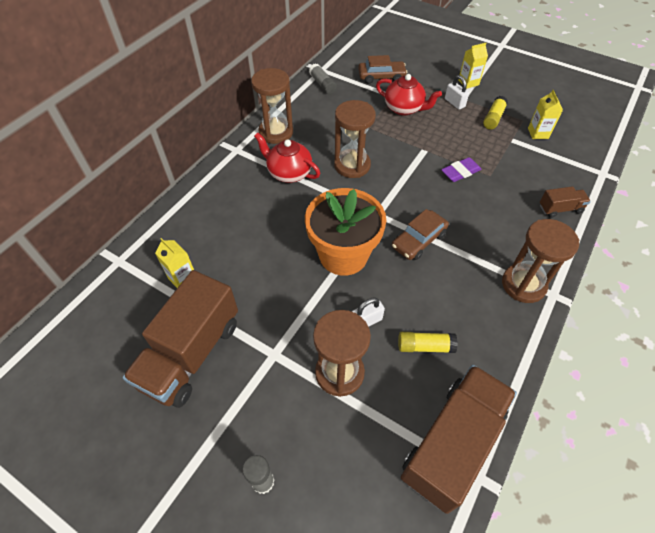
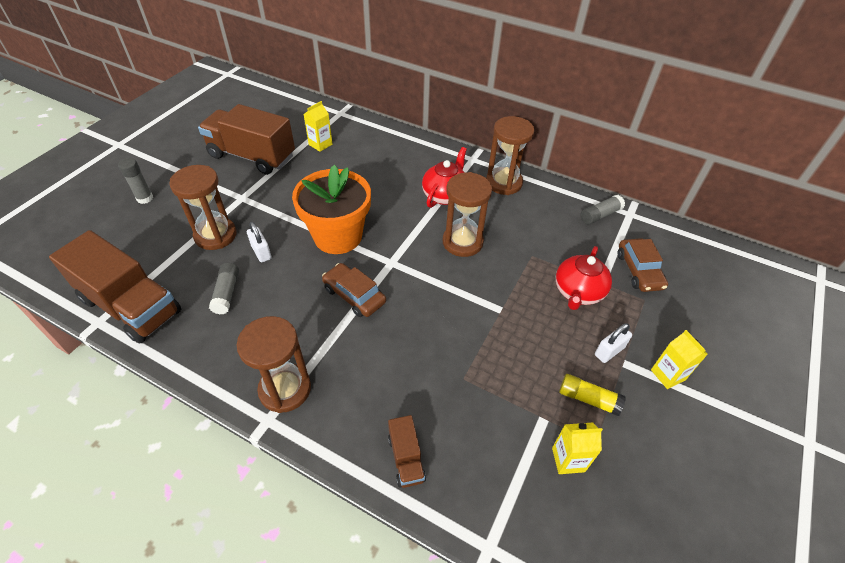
camera: 85 degrees right, 5 degrees down
yellow glue stick [398,332,458,353] -> grey glue stick [209,263,239,314]
purple eraser [441,157,481,182] -> none

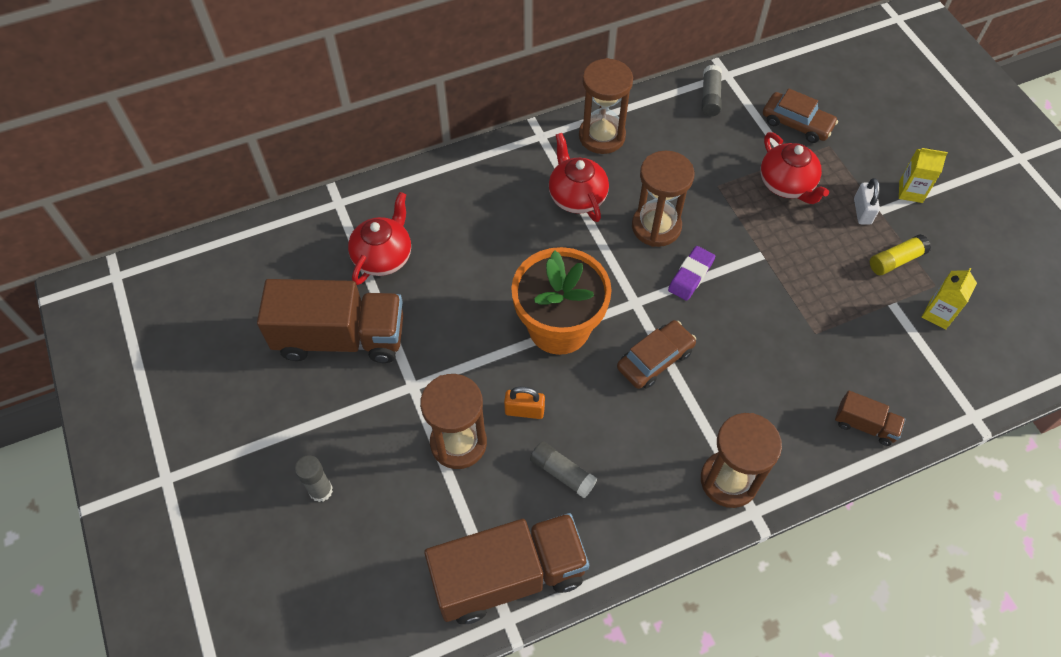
camera: 50 degrees left, 10 degrees up
brown truck [198,104,295,175] -> brown truck turned 150 degrees counterclockwise [257,279,403,363]
white padlock [247,222,272,262] -> orange padlock [504,387,545,419]
yellow carton [303,101,332,152] -> red teapot [348,192,411,285]
brown car [322,263,386,317] -> brown car turned 150 degrees clockwise [617,320,696,389]
none -> purple eraser [668,246,715,301]

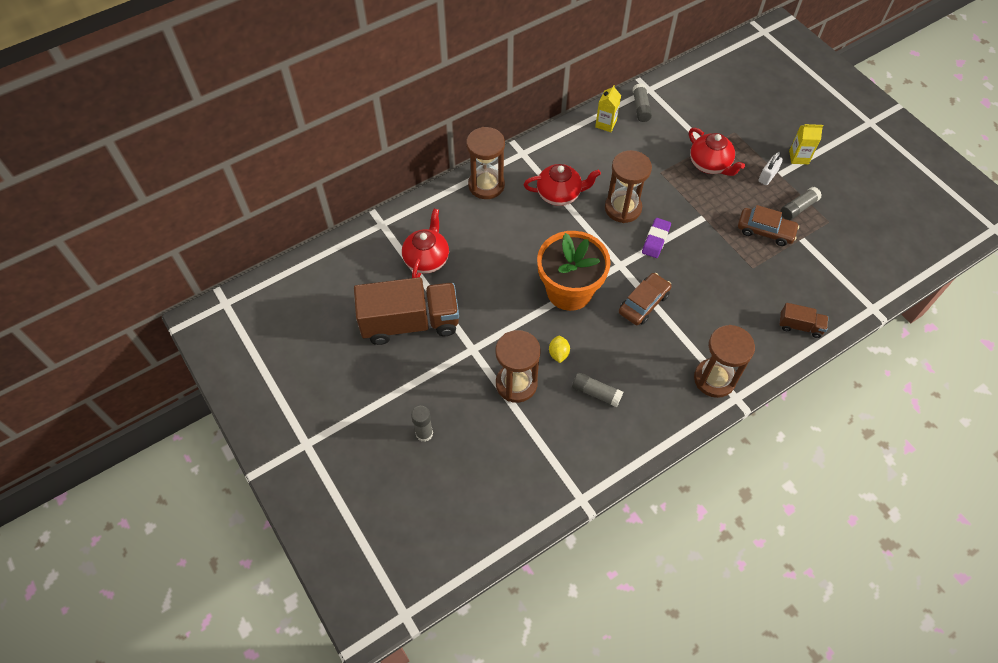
camera: 10 degrees left, 0 degrees up
brown truck [424,513,589,624] -> none
orange padlock [504,387,545,419] -> yellow lemon [549,336,570,363]
red teapot [549,133,609,222] -> red teapot turned 120 degrees clockwise [524,164,601,206]
brown hourglass [579,58,633,154] -> brown hourglass moved to [466,127,505,199]
brown car [763,89,838,143] -> brown car moved to [738,205,799,246]
white padlock [854,178,880,225] -> white padlock turned 45 degrees clockwise [758,152,783,185]
yellow glue stick [870,234,931,275] -> grey glue stick [781,187,822,220]
yellow carton [922,268,977,329] -> yellow carton moved to [595,85,621,132]

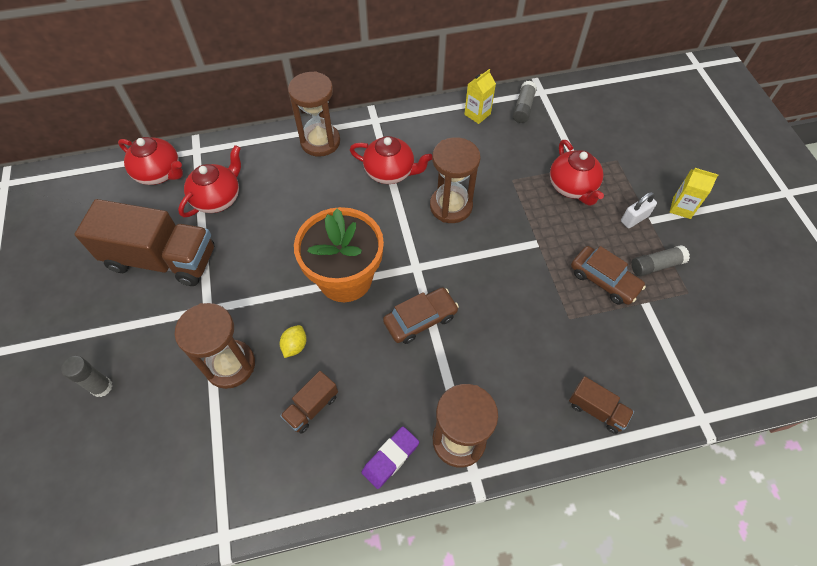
camera: 20 degrees right, 0 degrees up
grey glue stick [572,372,623,407] -> brown truck [280,371,338,434]
purple eraser [642,218,671,258] -> purple eraser moved to [362,426,419,489]
none -> red teapot [118,137,183,185]

